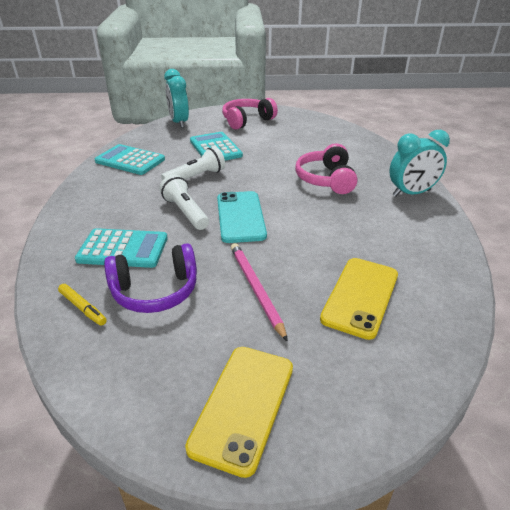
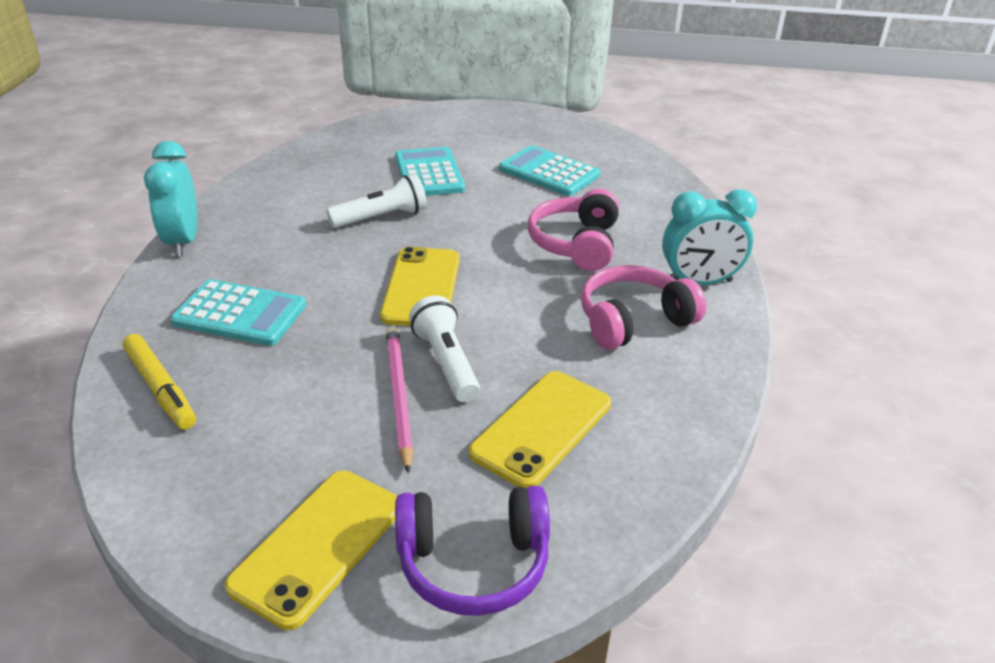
camera: 10 degrees right, 0 degrees up
yellow marker [58,284,107,326] -> yellow marker [122,334,196,429], size x1.51
turquoise calculator [95,144,165,175] -> turquoise calculator moved to [499,145,600,196]
purple headphones [104,243,197,313] -> purple headphones moved to [395,485,550,616]
white flashlight [160,174,209,230] -> white flashlight moved to [409,295,480,402]
turquoise clock [164,69,189,128] -> turquoise clock moved to [144,141,197,257]
turquoise phone [217,191,267,243] -> yellow phone [380,247,460,326]
pink headphones [222,98,278,130] -> pink headphones moved to [581,265,706,350]

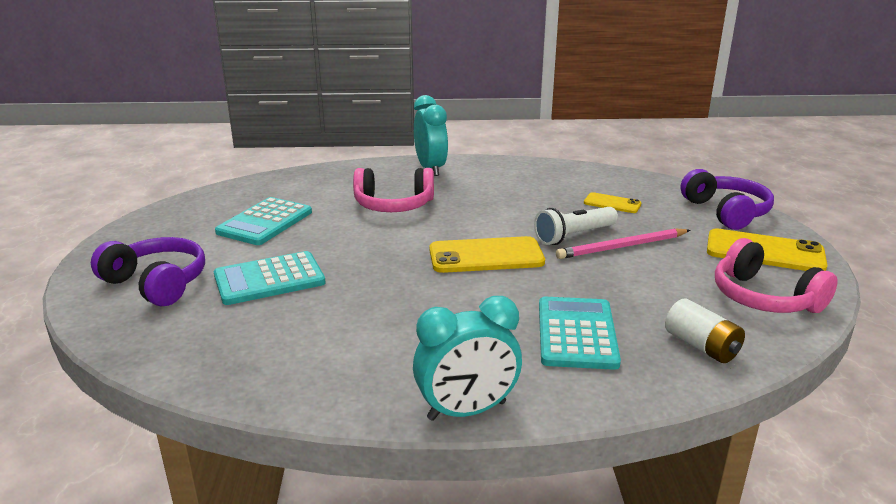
camera: 100 degrees left, 10 degrees down
yellow marker [122,334,196,429] -> white battery [665,298,745,363]
white flashlight [327,174,427,228] -> none
yellow phone [469,371,611,488] -> yellow phone [584,192,642,213], size x0.56
pink headphones [581,265,706,350] -> pink headphones moved to [715,238,838,313]
none -> purple headphones [91,237,205,306]

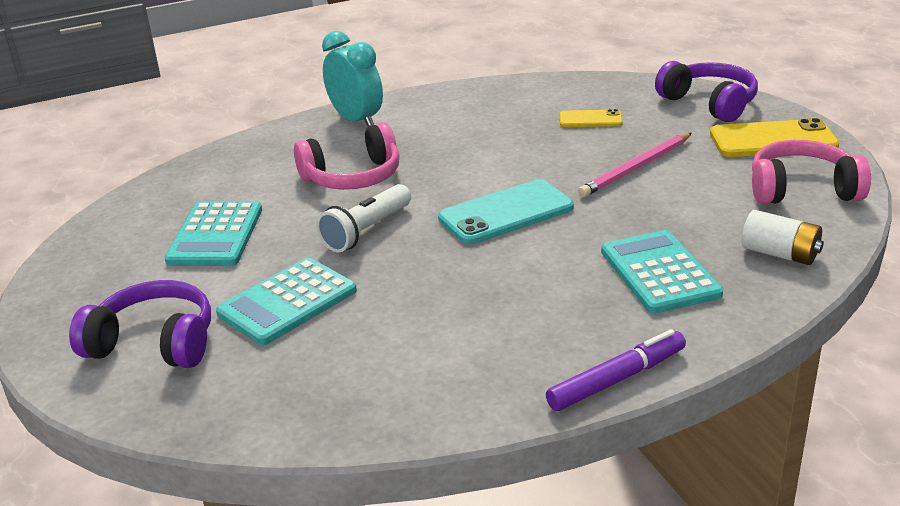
camera: 20 degrees left, 5 degrees up
turquoise clock [413,296,522,421] -> purple marker [546,329,686,411]
yellow phone [429,236,545,273] -> turquoise phone [438,179,573,244]
white flashlight [534,207,618,245] -> white flashlight moved to [316,184,411,252]
pink headphones [715,238,838,313] -> pink headphones turned 150 degrees clockwise [752,140,871,204]

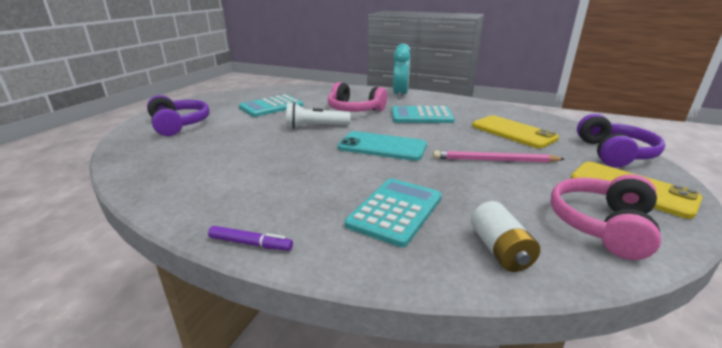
camera: 45 degrees right, 5 degrees down
turquoise calculator [216,258,357,345] -> turquoise calculator moved to [392,106,455,123]
purple marker [546,329,686,411] -> purple marker [208,226,293,251], size x0.66
yellow phone [560,109,623,127] -> yellow phone [472,115,559,148], size x1.79
pink headphones [752,140,871,204] -> pink headphones turned 105 degrees counterclockwise [551,174,661,260]

